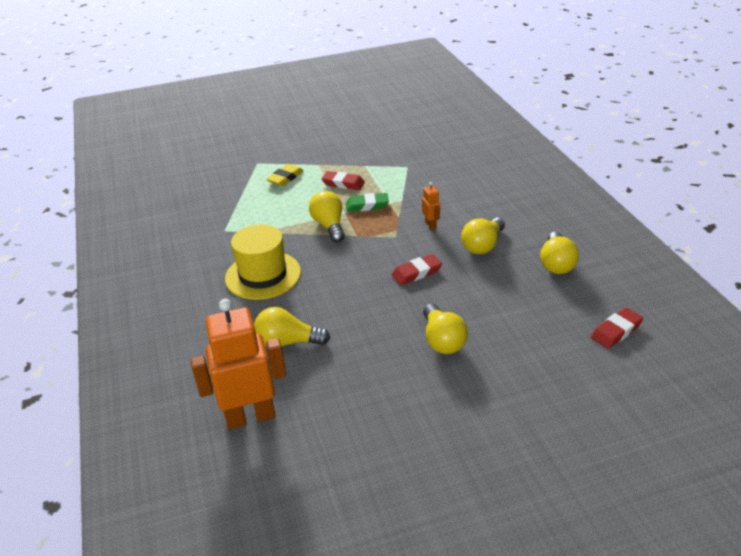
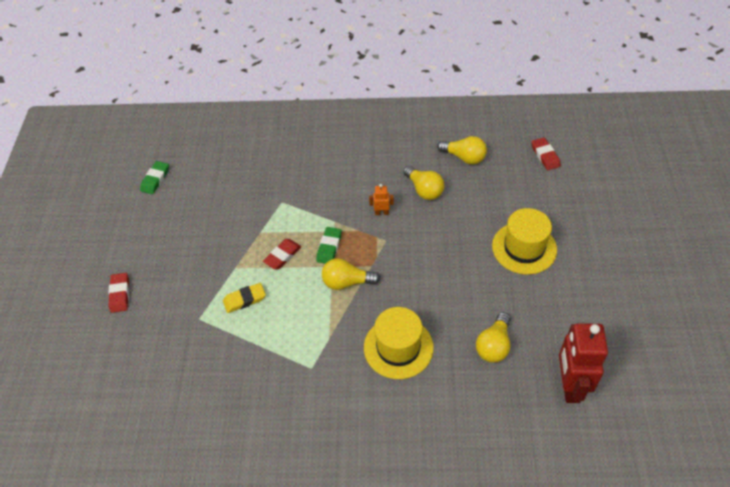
camera: 70 degrees left, 15 degrees up
orange robot [191,299,286,429] -> red robot [559,323,608,403]
yellow eraser [266,164,304,186] -> yellow eraser turned 75 degrees counterclockwise [223,283,266,313]
red eraser [392,254,442,285] -> red eraser moved to [108,273,129,313]
yellow light bulb [423,304,468,354] -> yellow hat [492,208,557,275]
none -> green eraser [140,161,169,194]

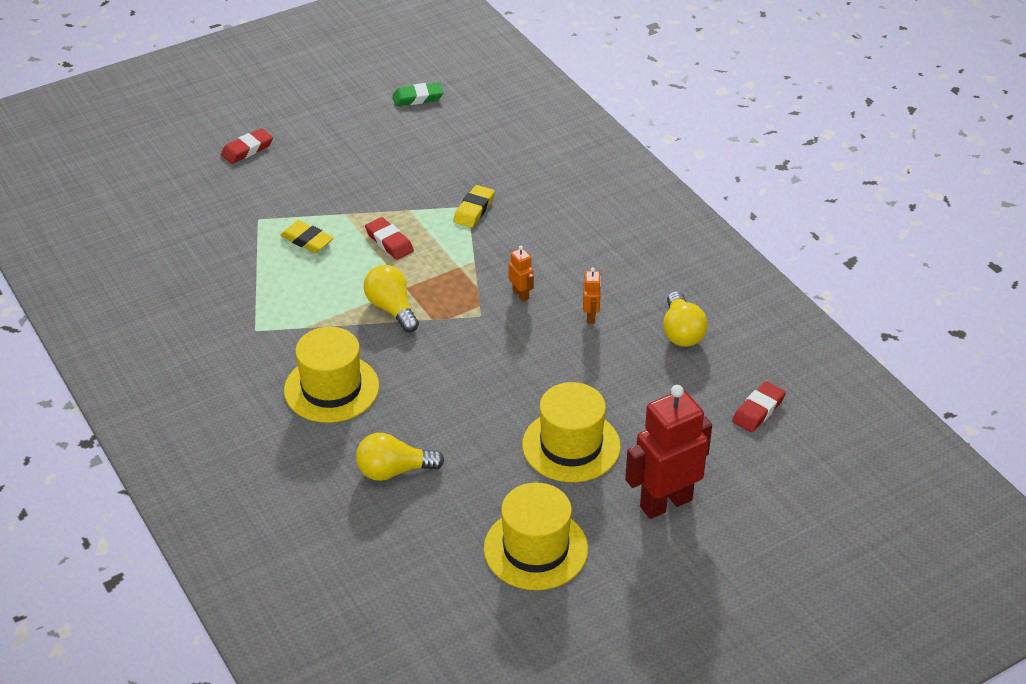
camera: 55 degrees right, 10 degrees down
red eraser [263,239,301,269] -> red eraser turned 45 degrees clockwise [365,217,414,260]
green eraser [316,227,342,264] -> none
yellow light bulb [403,166,444,200] -> orange robot [583,267,601,324]
red robot [559,323,608,403] -> red robot moved to [625,385,712,519]
none -> yellow eraser [453,185,495,228]
none -> yellow hat [484,483,588,590]

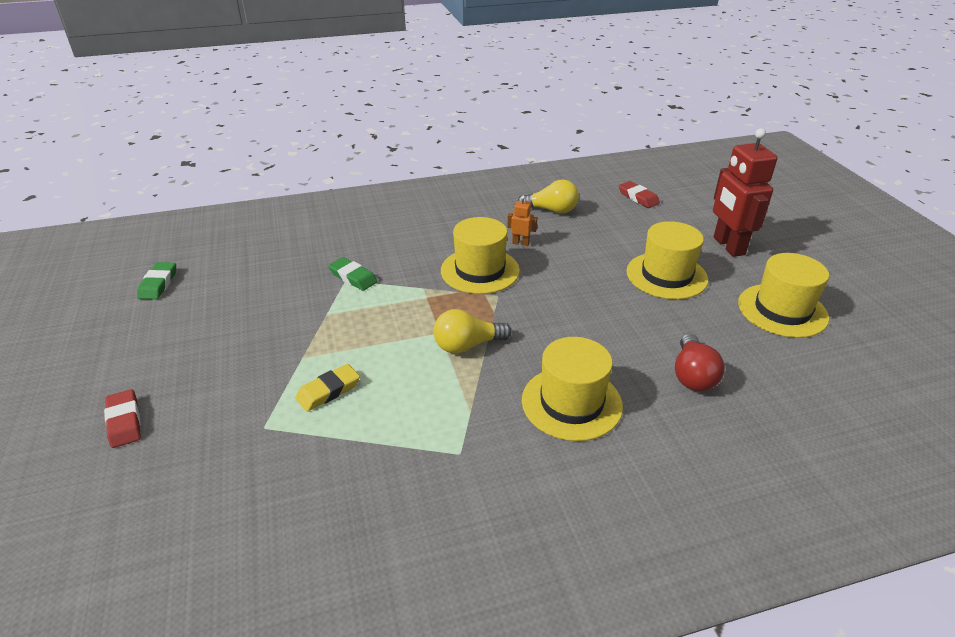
camera: 75 degrees left, 5 degrees down
yellow light bulb [356,433,444,481] -> red light bulb [675,334,725,391]
red eraser [365,217,414,260] -> none
yellow eraser [453,185,495,228] -> green eraser [328,257,378,291]
orange robot [509,246,534,301] -> yellow hat [441,217,520,294]

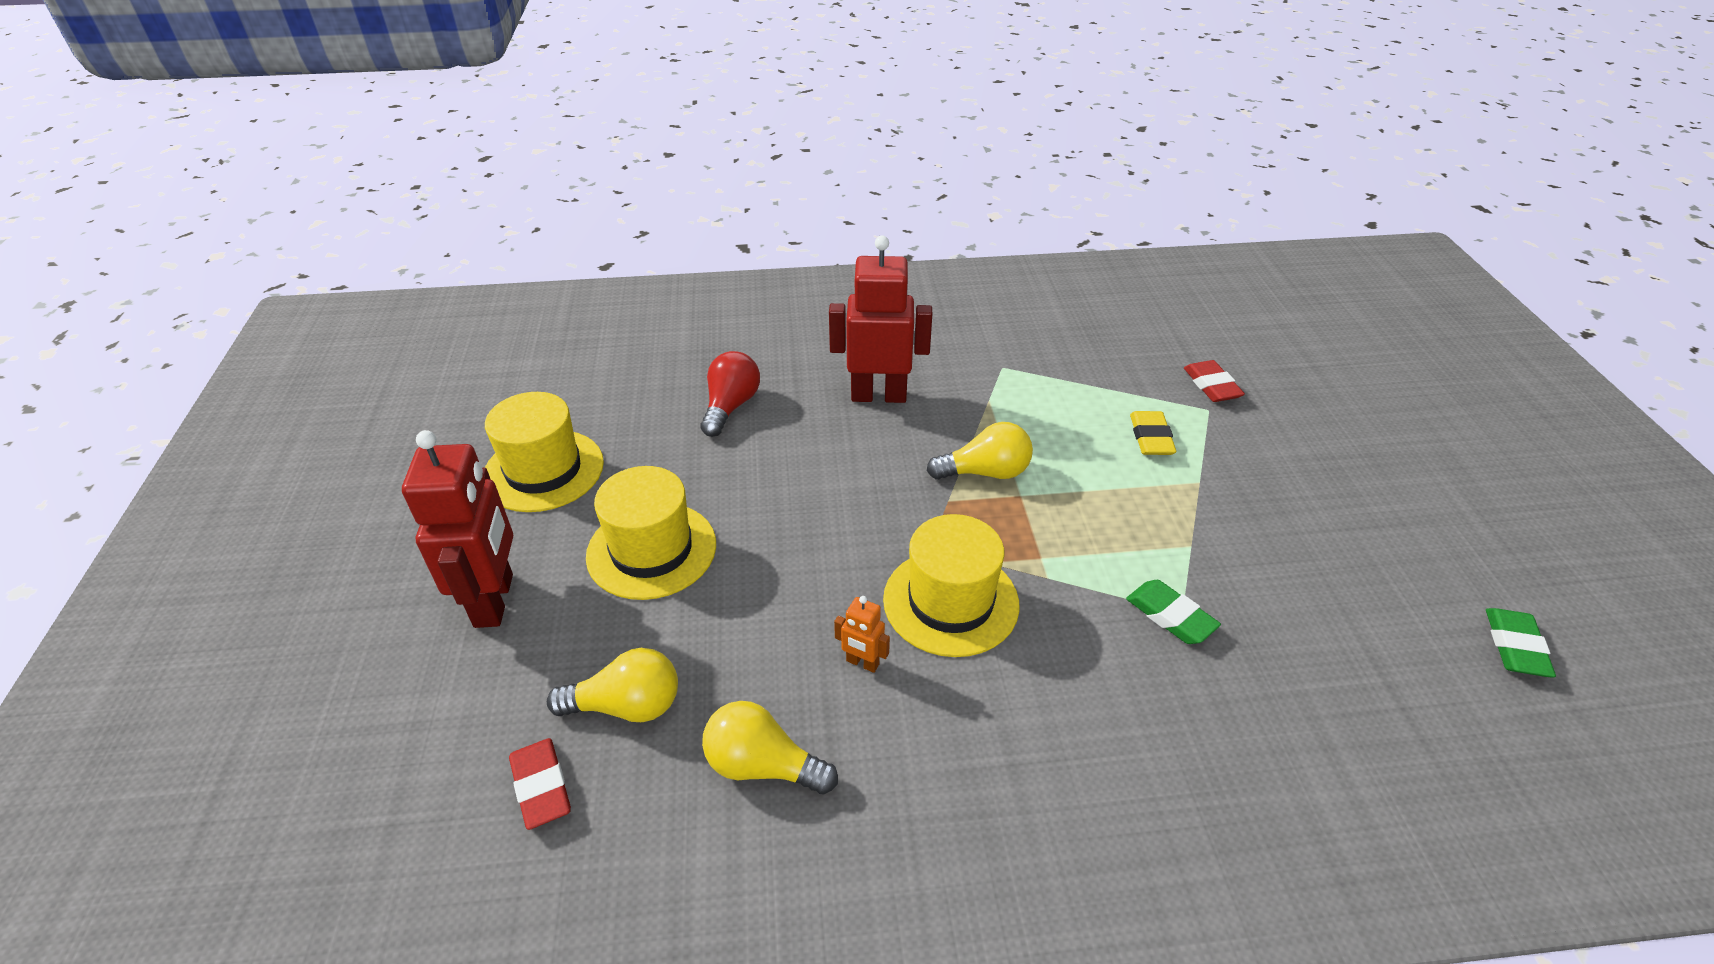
camera: 170 degrees left, 5 degrees up
red eraser [104,389,141,448] -> red eraser moved to [1184,360,1245,402]
yellow eraser [295,364,360,411] -> yellow eraser turned 60 degrees counterclockwise [1130,411,1176,455]
yellow hat [522,337,623,441] -> red robot [829,236,932,403]
none -> yellow light bulb [547,648,678,722]

